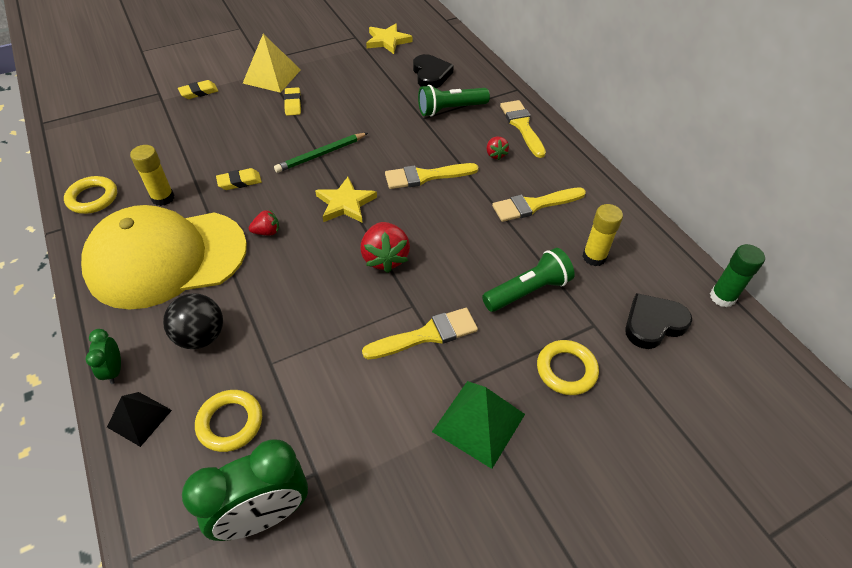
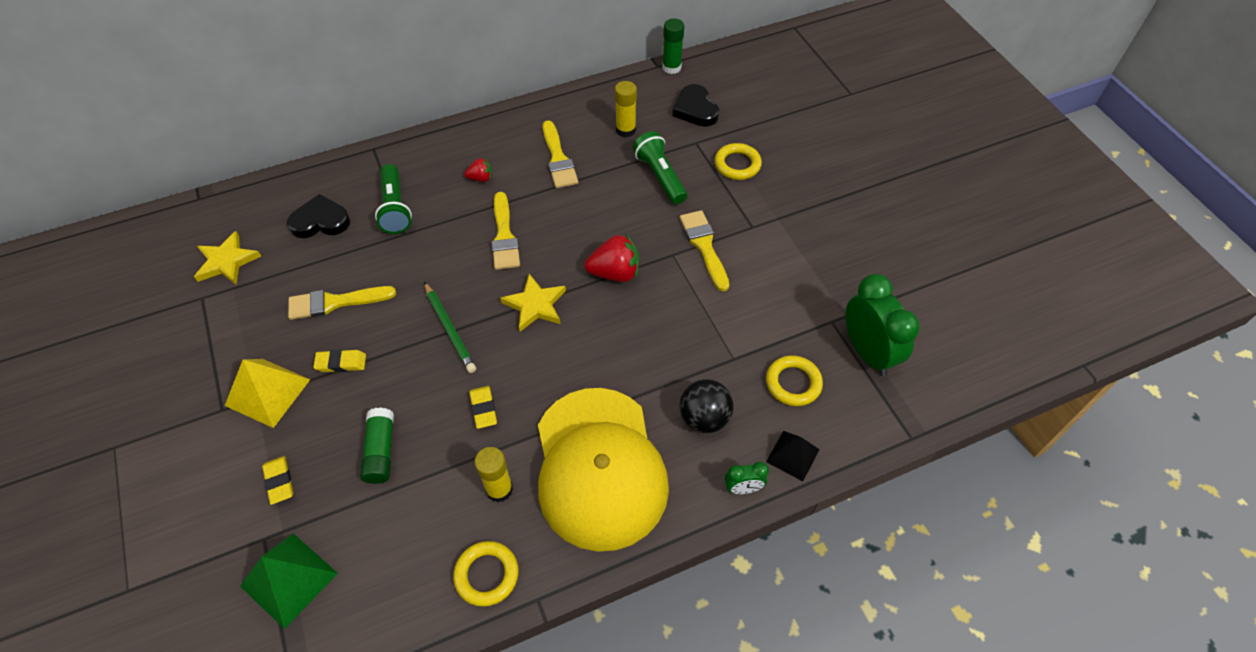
camera: 85 degrees left, 5 degrees up
red strawberry [249,209,279,236] -> none
green pyramid [432,381,525,469] -> green pyramid moved to [240,533,338,629]
yellow brush [500,100,546,158] -> yellow brush moved to [288,286,396,320]
none -> green glue stick [360,407,394,484]

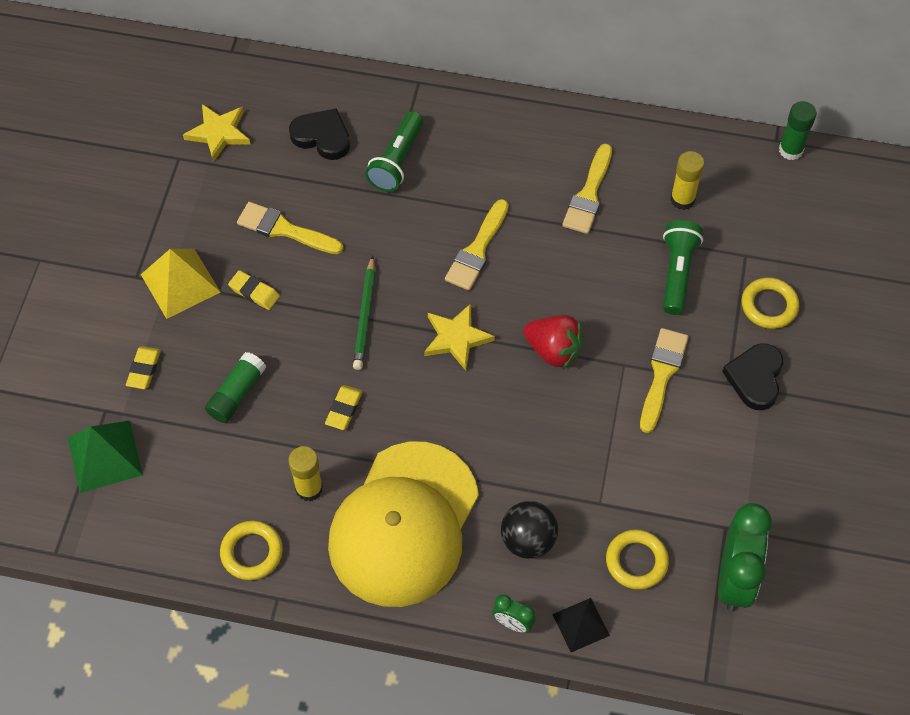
camera: 35 degrees right, 5 degrees up
red strawberry [464,158,492,182] -> none
black heart [673,84,719,127] -> black heart moved to [722,344,784,410]

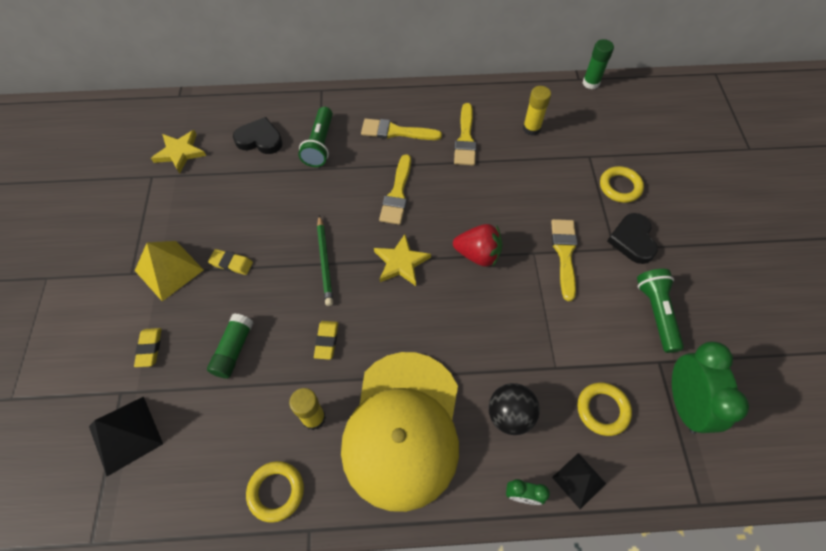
camera: 15 degrees left, 0 degrees up
green pyramid [68,420,143,493] -> black pyramid [89,397,163,476]
yellow brush [237,202,343,254] -> yellow brush moved to [361,118,442,140]
green flashlight [663,220,703,315] -> green flashlight moved to [637,269,684,353]

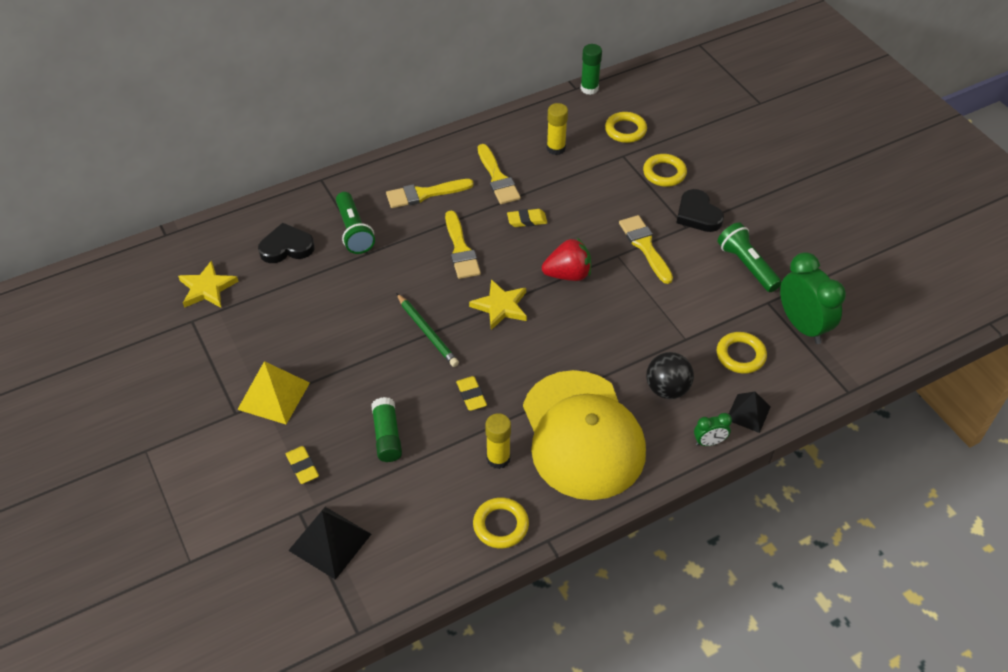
camera: 25 degrees left, 10 degrees down
yellow eraser [208,249,253,275] -> yellow eraser moved to [507,209,547,227]
none -> yellow ring [605,112,647,143]

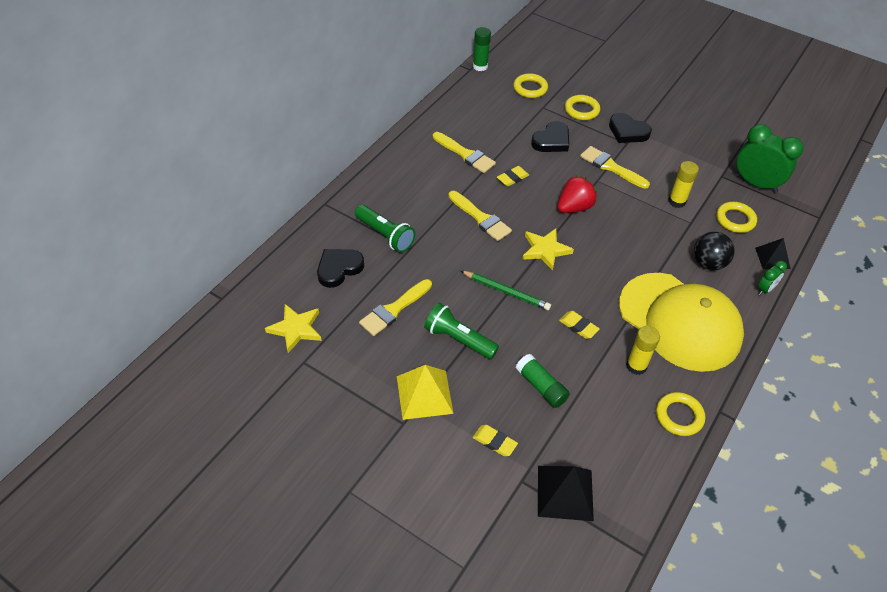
camera: 30 degrees left, 0 degrees up
yellow brush [386,179,474,208] -> yellow brush moved to [359,279,432,336]
yellow glue stick [547,103,568,155] -> yellow glue stick moved to [668,161,699,208]
green flashlight [718,222,782,292] -> green flashlight moved to [424,303,499,359]
none -> black heart [531,121,569,152]

